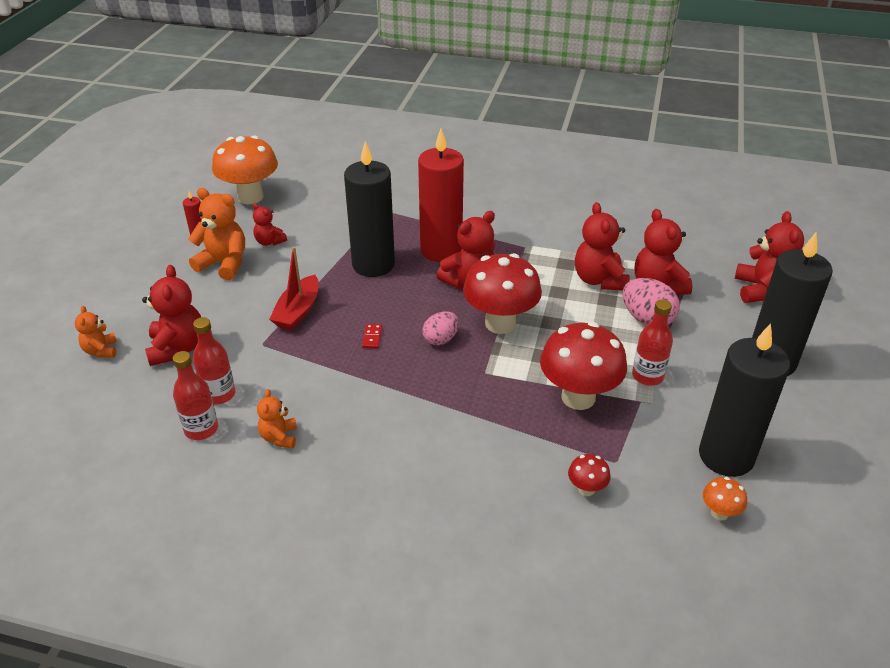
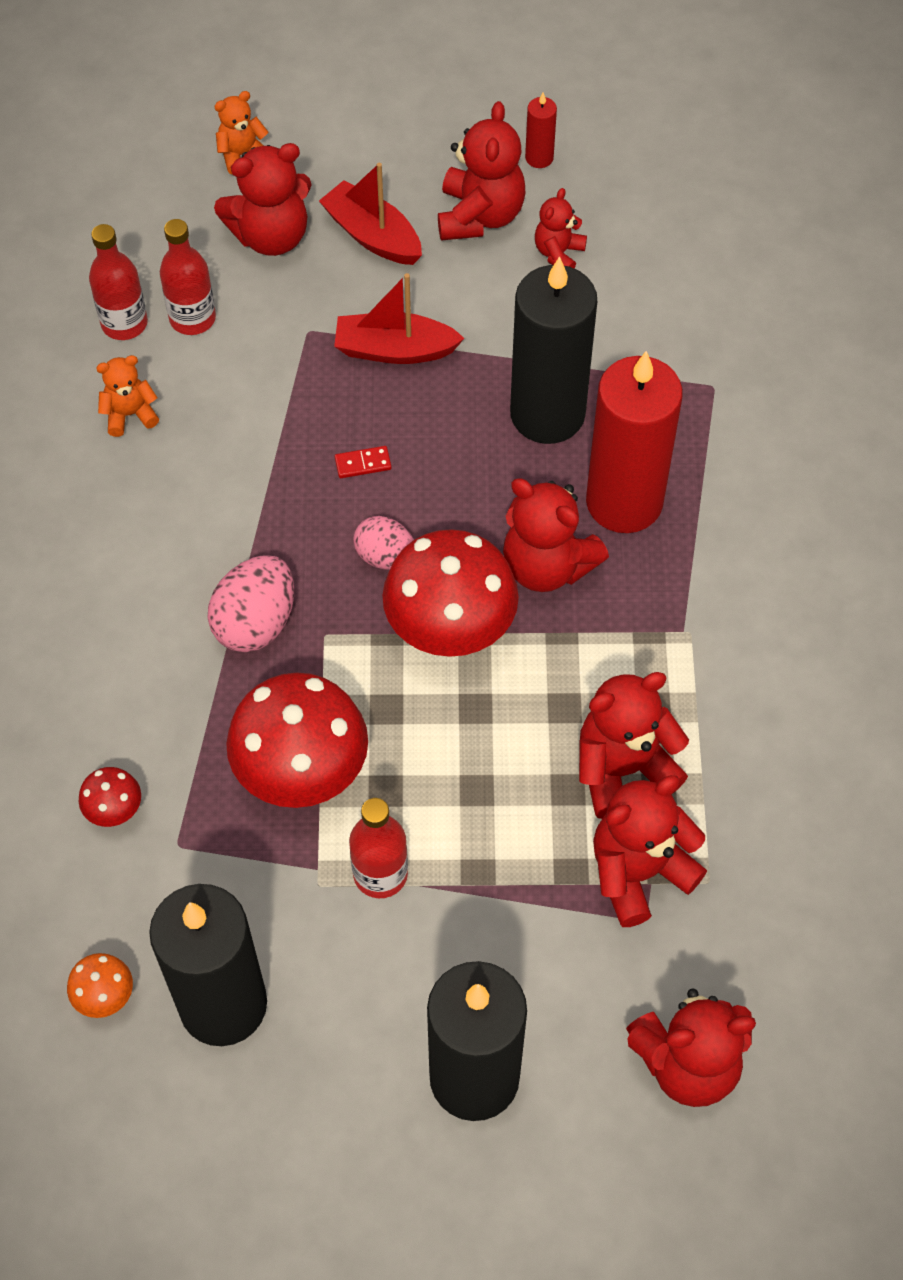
camera: 75 degrees right, 20 degrees up
orange teddy bear [188,188,245,280] -> red teddy bear [438,101,526,241]
orange mushroom [212,135,278,204] -> none
pink egg [623,278,680,325] -> pink egg moved to [208,555,294,652]
none -> red boat [319,163,422,265]

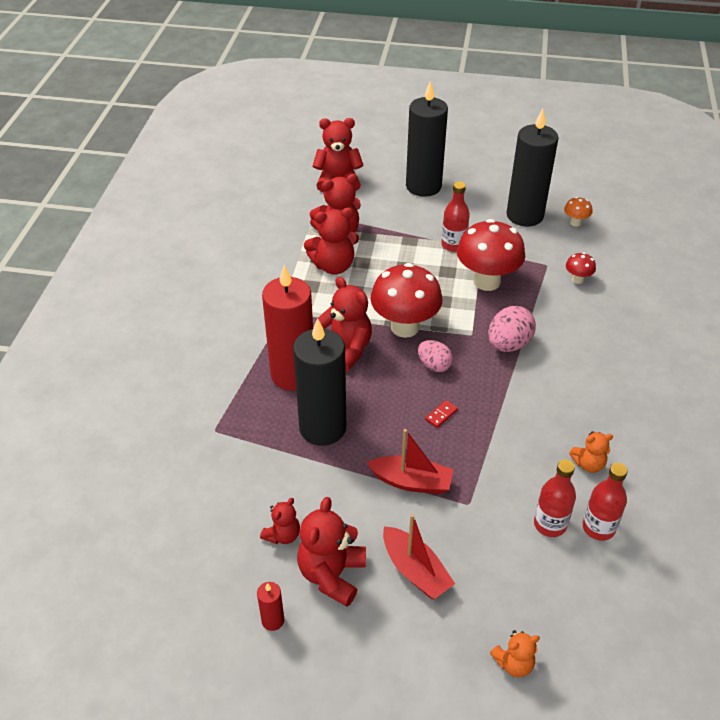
camera: 170 degrees left, 15 degrees down
red teddy bear [214,143,312,256] -> none
red domino [335,446,392,478] -> red domino turned 45 degrees counterclockwise [425,400,458,428]

